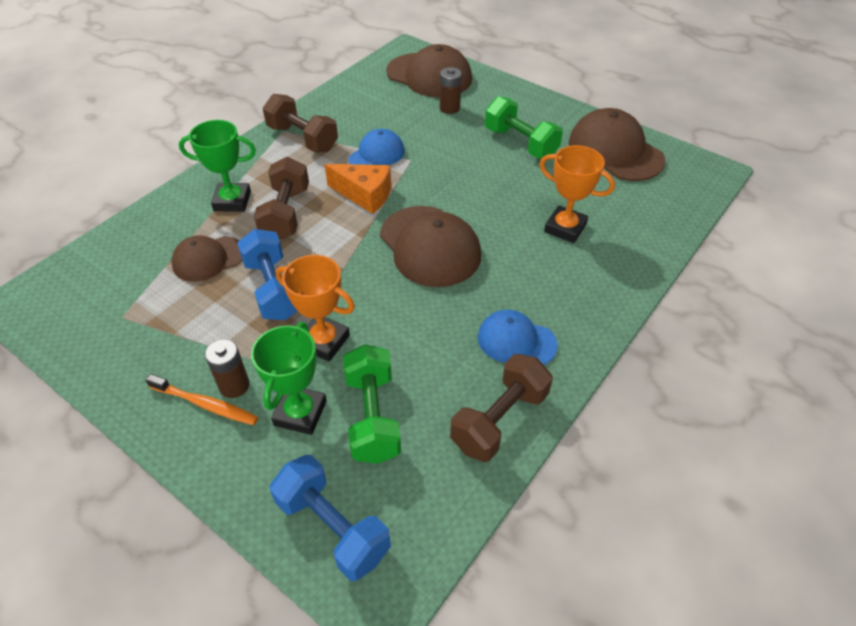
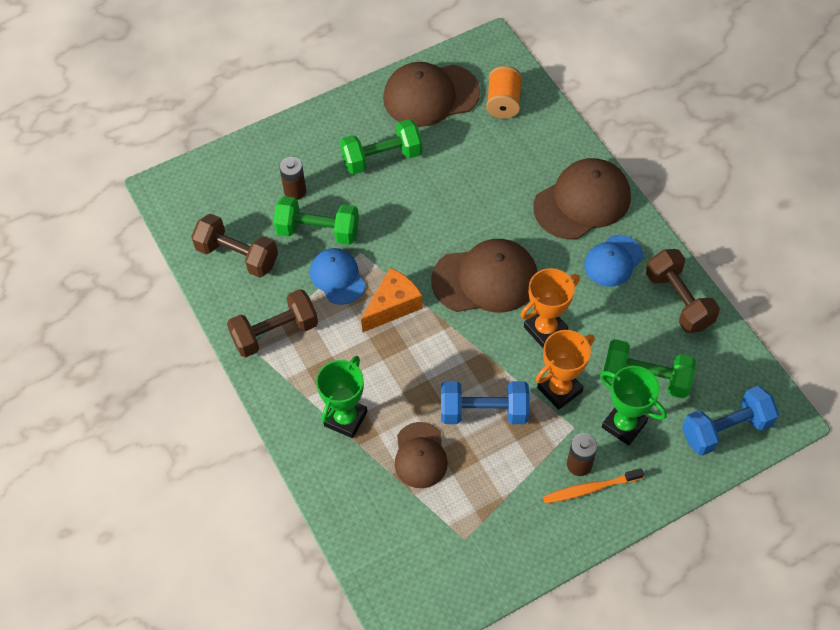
camera: 65 degrees left, 10 degrees up
orange toothbrush [145,374,258,425] -> orange toothbrush turned 150 degrees counterclockwise [543,468,644,504]
brown dumbbell [254,157,309,240] -> brown dumbbell moved to [191,214,278,278]
brown cap [386,44,472,98] -> brown cap moved to [533,158,631,240]
orange trophy [539,145,615,243] -> orange trophy moved to [520,268,580,348]
none -> green dumbbell [273,196,359,245]
none -> orange spool [486,66,522,119]

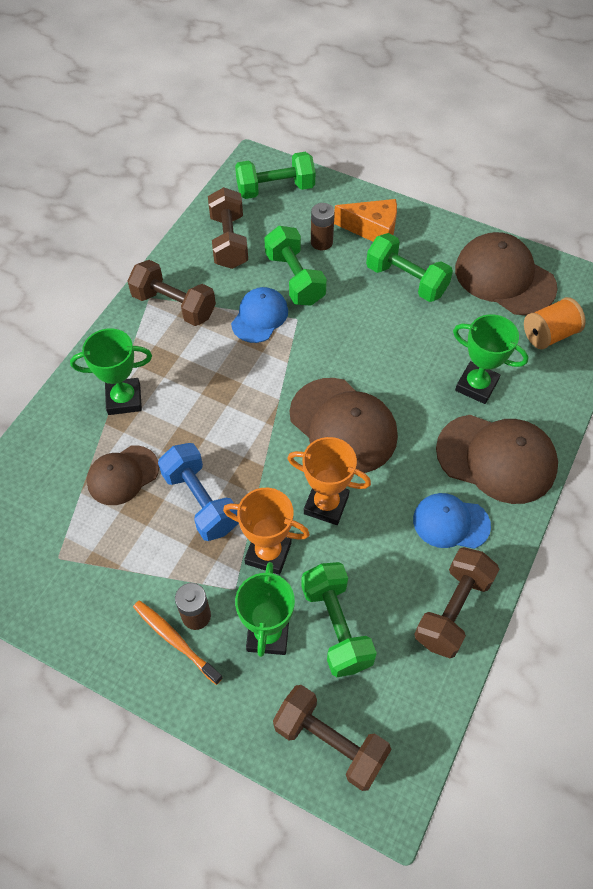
camera: 55 degrees right, 0 degrees up
orange cheese [361,268,423,332] -> orange cheese moved to [334,199,397,242]
blue dumbbell [682,386,779,456] -> brown dumbbell [273,685,392,791]
none -> green dumbbell [235,152,315,199]
none -> green trophy [453,314,529,404]

